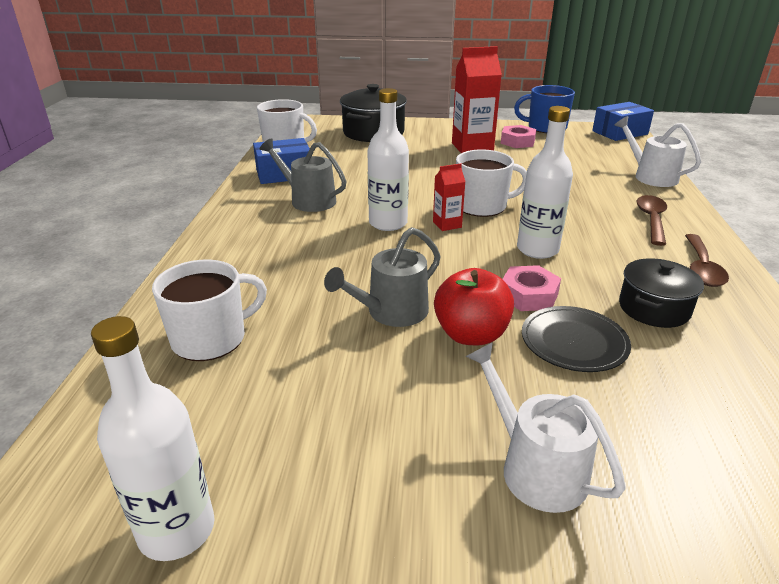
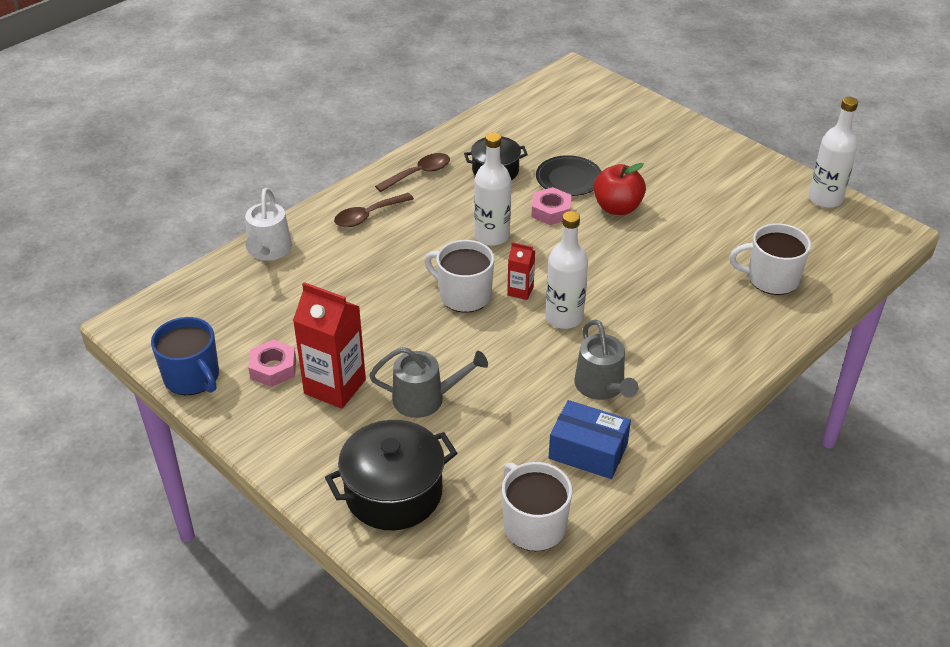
camera: 140 degrees left, 10 degrees up
grey watering can [324,227,441,327] -> grey watering can moved to [369,347,488,418]
white watering can [466,342,626,513] -> none
blue box [592,102,654,141] -> none

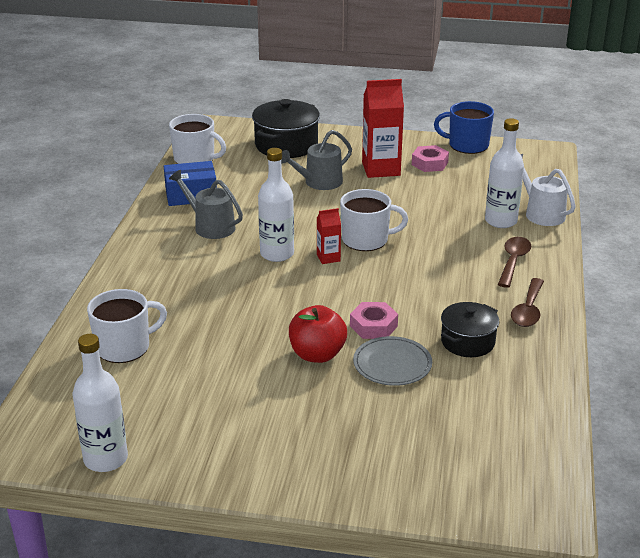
camera: 145 degrees right, 10 degrees down
white bottle [474,132,511,246] -> white bottle moved to [485,118,524,228]
black plate [536,155,602,196] -> grey plate [353,336,432,386]

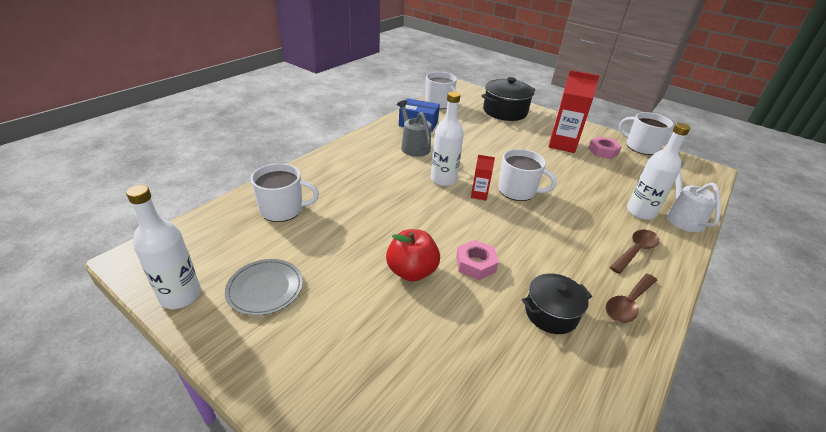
camera: 25 degrees right, 5 degrees up
grey watering can [281,130,352,190] -> none
grey plate [353,336,432,386] -> grey plate moved to [225,259,303,316]
blue mug [434,101,494,154] -> white mug [619,112,674,155]

